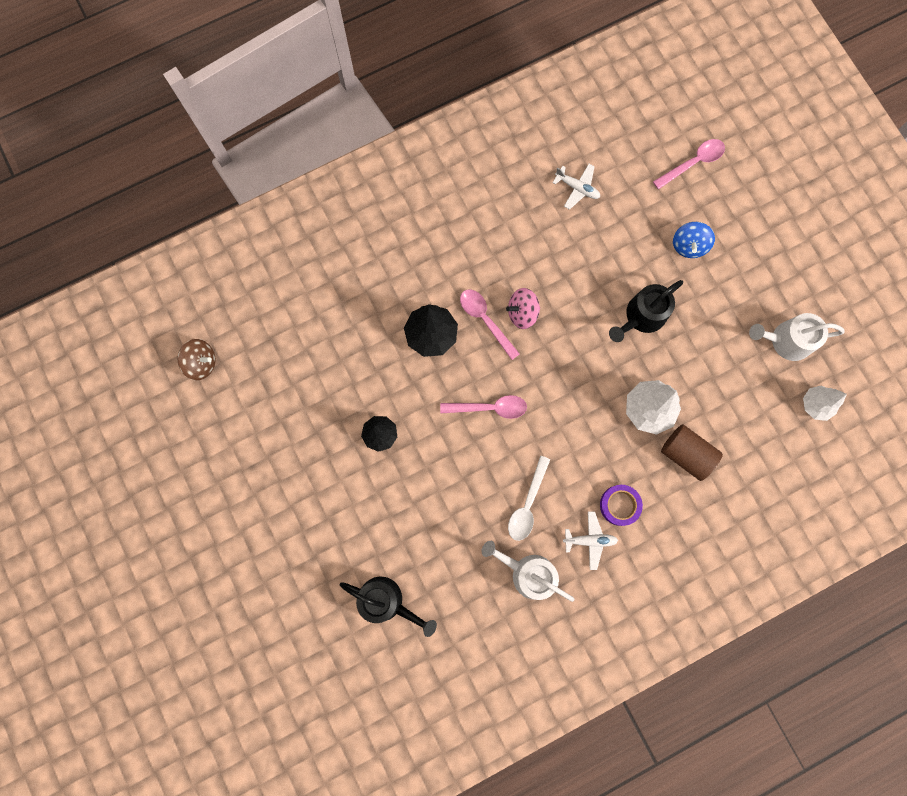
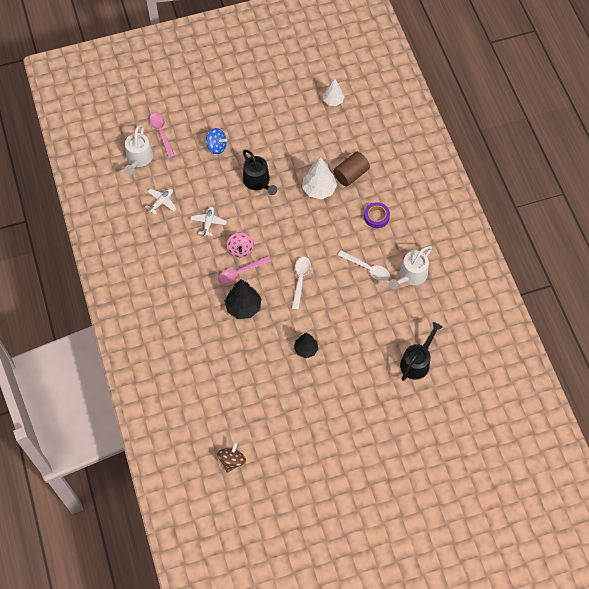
camera: 80 degrees left, 15 degrees down
pink spoon [440,395,527,419] -> white spoon [292,257,311,310]
white plane [563,512,618,570] -> white plane moved to [190,206,227,237]
white watering can [749,313,844,361] -> white watering can moved to [124,124,153,175]

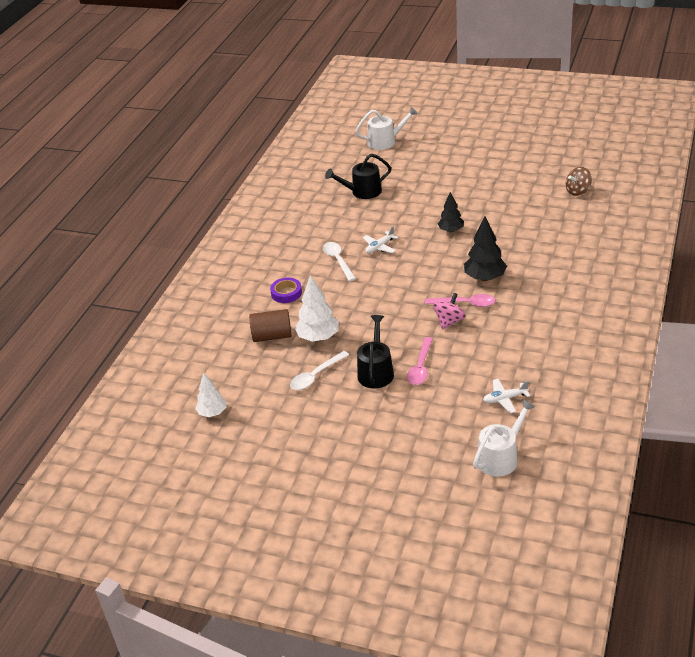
camera: 140 degrees left, 25 degrees down
pink spoon [149,113,175,158] -> pink spoon moved to [407,337,433,385]
white plane [190,206,227,237] -> white plane moved to [363,226,399,253]
blue spinning top [206,128,227,154] -> none
white spoon [292,257,311,310] -> white spoon moved to [290,351,349,390]
white watering can [389,246,432,290] -> white watering can moved to [355,107,418,150]

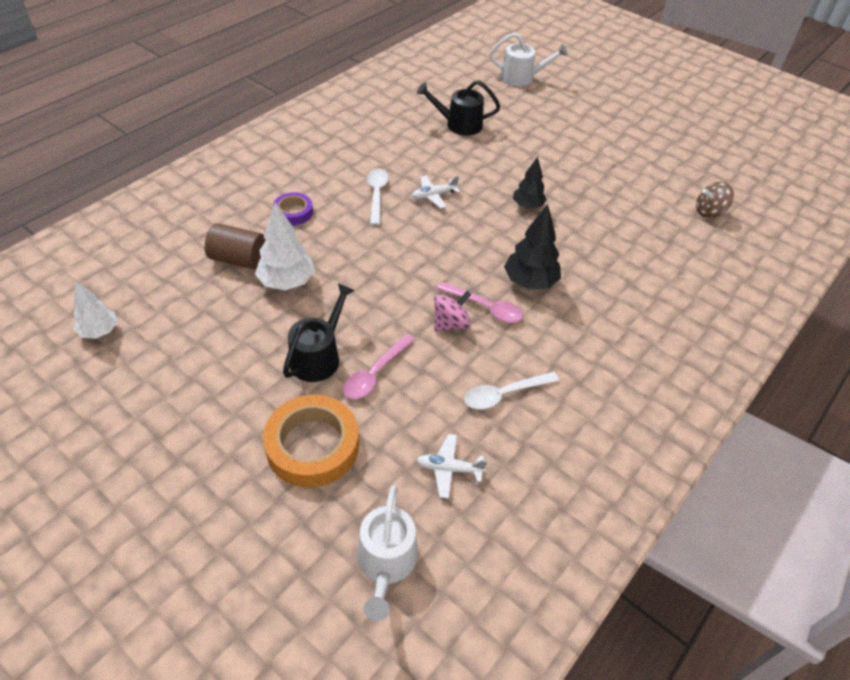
camera: 15 degrees right, 10 degrees up
white spoon [290,351,349,390] -> white spoon moved to [464,372,559,409]
white watering can [473,399,535,477] -> white watering can turned 120 degrees clockwise [358,485,417,621]
none -> orange tape [263,395,359,488]

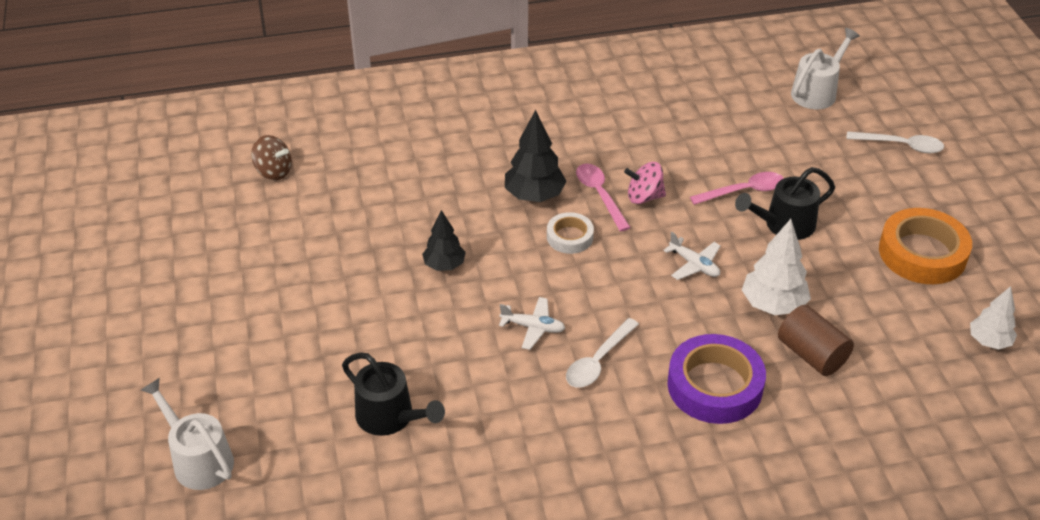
camera: 140 degrees left, 5 degrees down
orange tape [263,395,359,488] -> orange tape moved to [879,208,972,284]
purple tape [273,192,313,225] -> purple tape [667,334,766,424], size x1.82
white plane [417,434,487,499] -> white plane moved to [663,232,721,280]
white spoon [464,372,559,409] -> white spoon moved to [846,131,944,153]
none -> white tape [547,212,594,254]

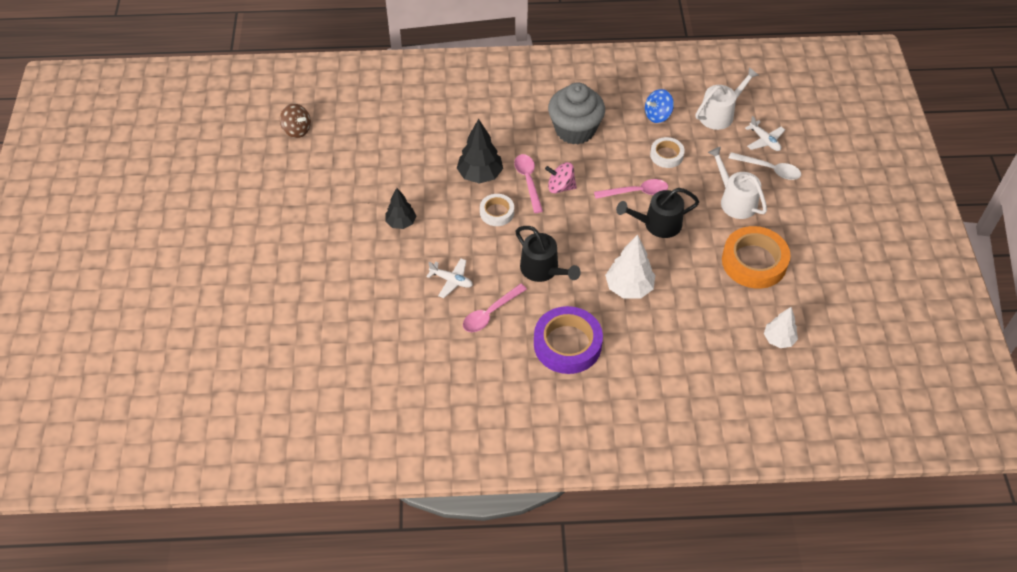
camera: 10 degrees right, 10 degrees up
white watering can [141,378,234,490] -> white watering can moved to [708,147,767,219]
black watering can [342,352,445,436] -> black watering can moved to [515,226,581,282]
white spoon [566,318,639,388] -> pink spoon [463,284,527,332]
white plane [663,232,721,280] -> white plane moved to [745,116,785,151]
brown cylinder [778,305,854,376] -> none
none -> grey cupcake [548,82,605,144]
none -> blue spinning top [645,89,674,123]
none -> white tape [650,137,685,168]

